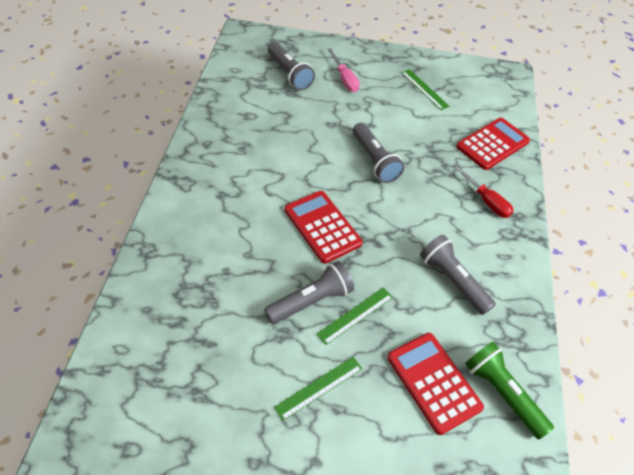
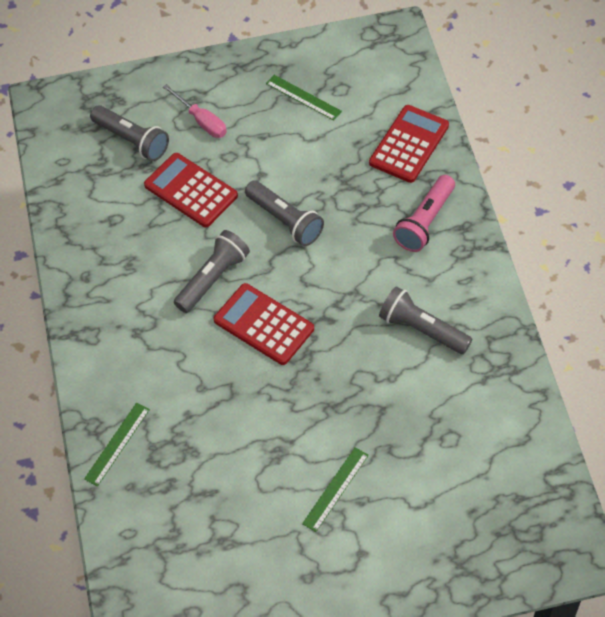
camera: 15 degrees left, 5 degrees up
grey flashlight [264,261,354,324] -> grey flashlight moved to [174,230,250,313]
green ruler [317,287,393,345] -> green ruler moved to [84,403,150,486]
red calculator [387,333,484,435] -> red calculator moved to [144,153,238,227]
red screwdriver [452,164,514,218] -> pink flashlight [393,175,455,252]
green flashlight [465,342,554,439] -> none

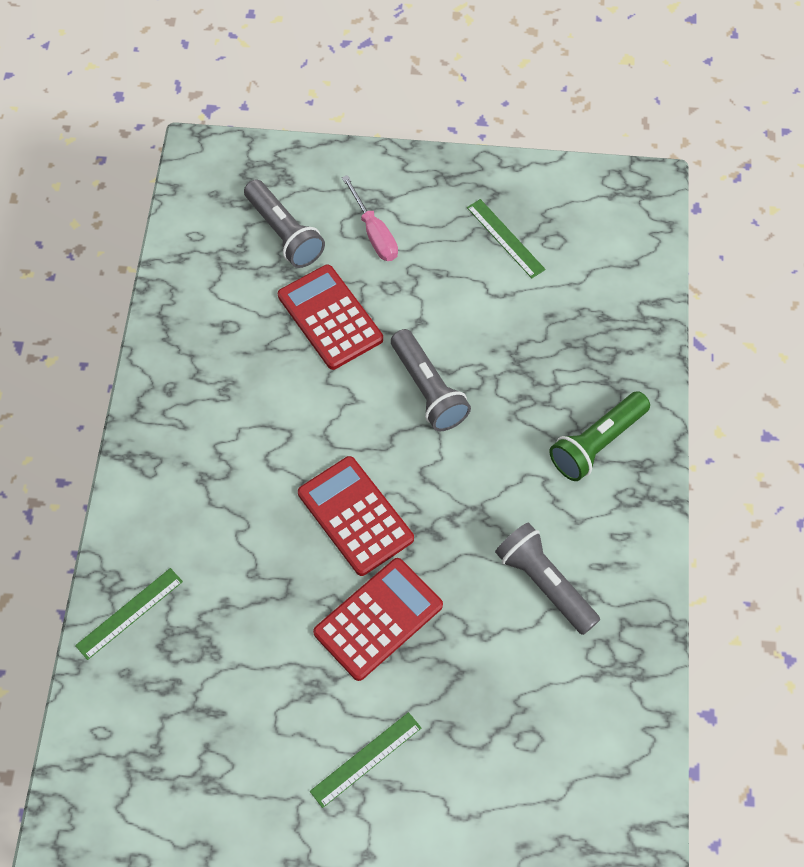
camera: 15 degrees right, 5 degrees up
grey flashlight [174,230,250,313] -> none
red calculator [369,105,449,183] -> red calculator moved to [313,558,443,681]
pink flashlight [393,175,455,252] -> green flashlight [549,391,650,481]

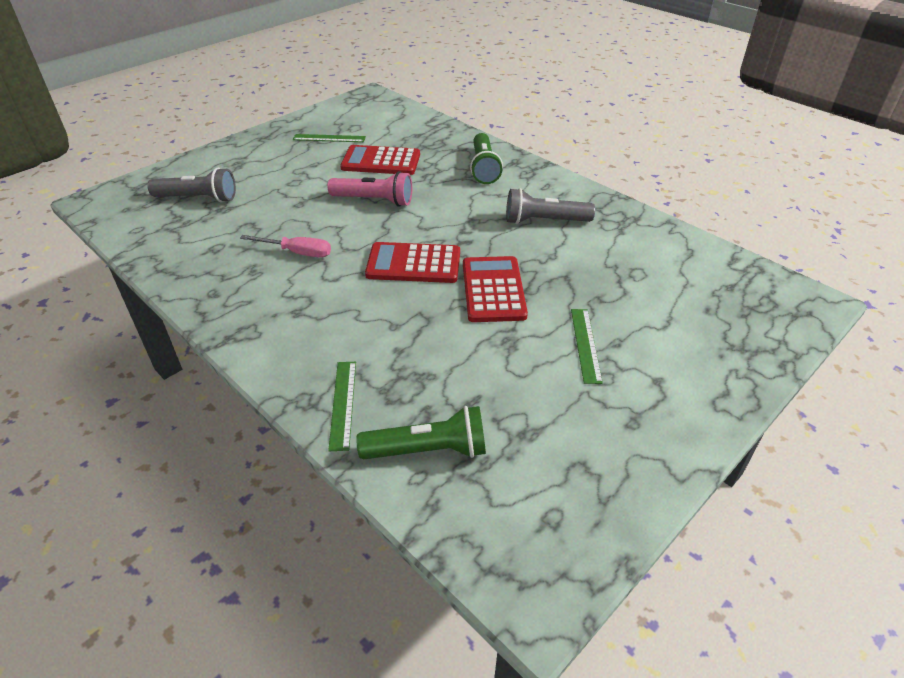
camera: 50 degrees left, 20 degrees down
red calculator [278,264,383,370] -> red calculator moved to [340,145,420,175]
pink screwdriver [342,175,398,261] -> pink screwdriver moved to [240,235,331,258]
grey flashlight [391,329,471,431] -> pink flashlight [328,171,412,207]
none -> green flashlight [356,406,486,459]

